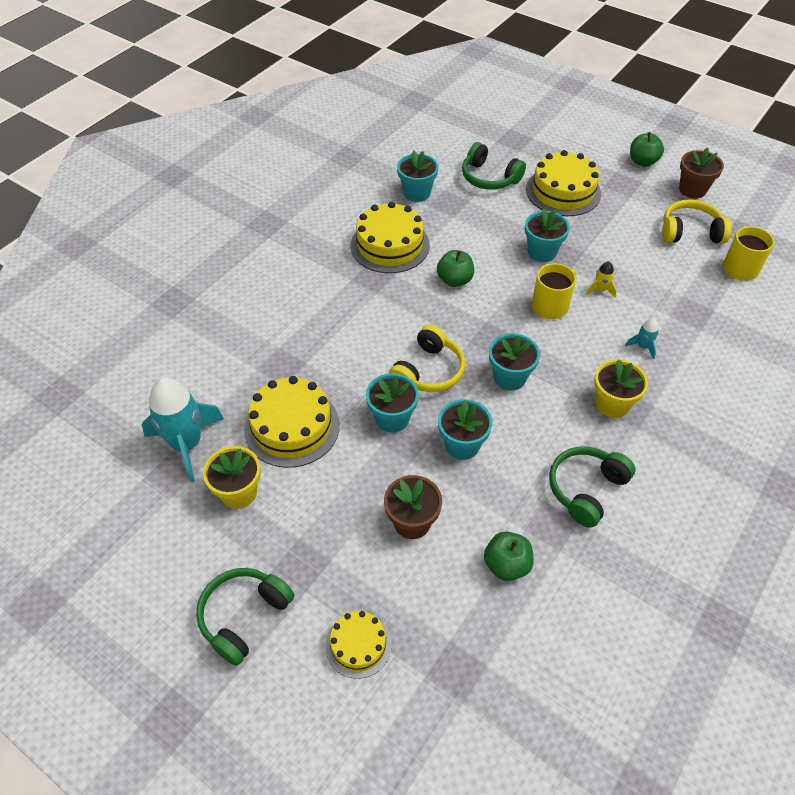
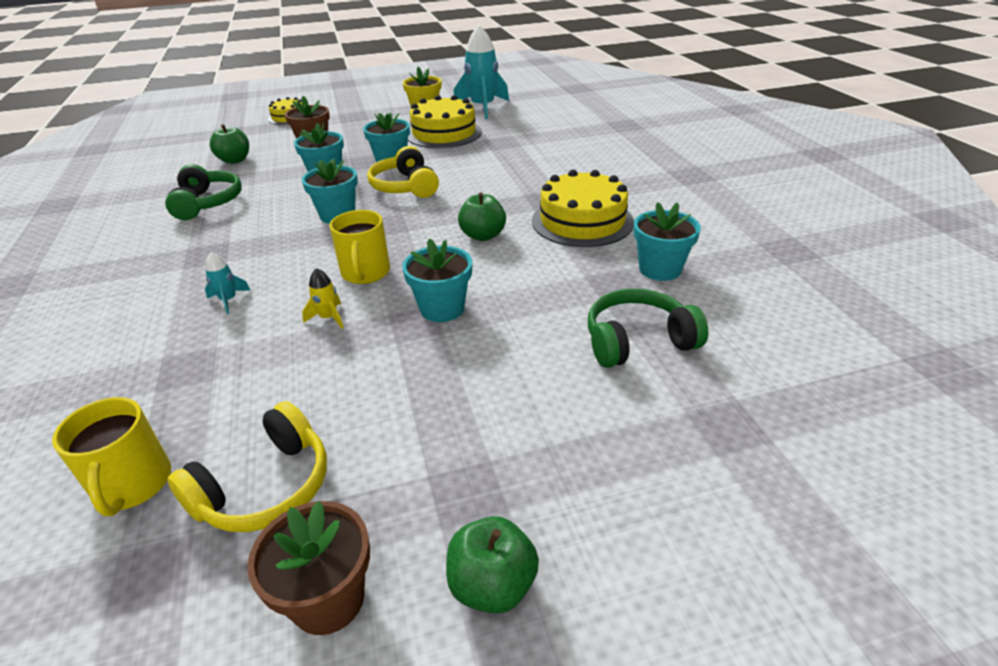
camera: 130 degrees right, 15 degrees down
green headphones [196,568,295,666] -> none
yellow cake [526,150,601,216] -> none
yellow flower pot [594,359,648,418] -> none

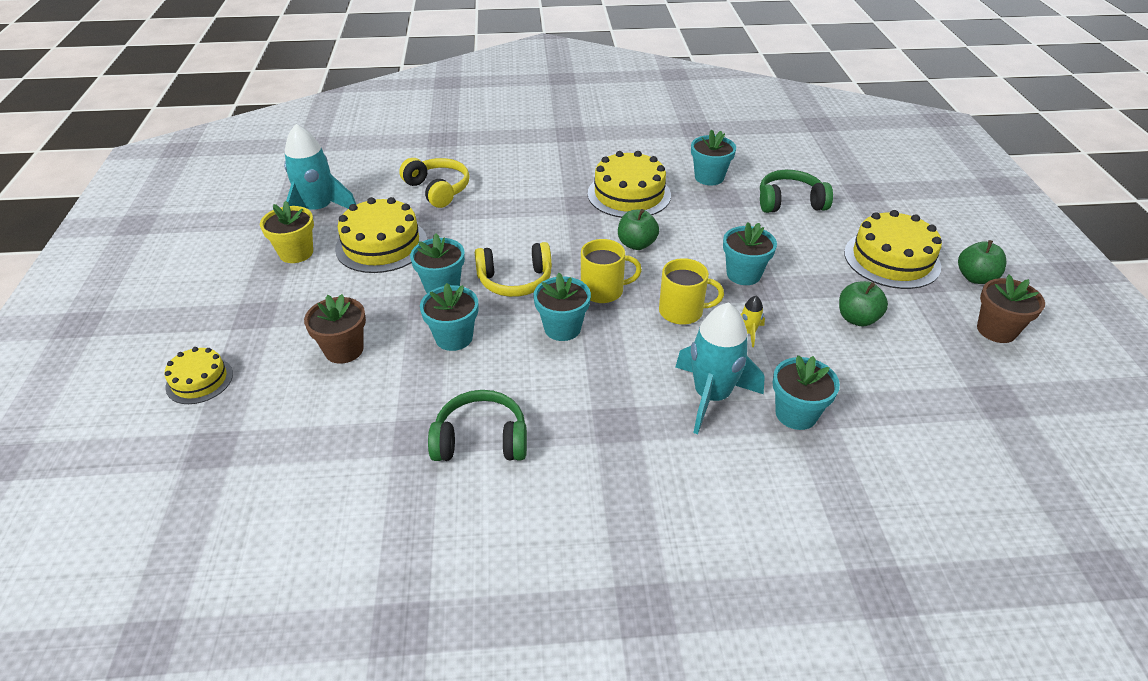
camera: 80 degrees left, 5 degrees up
yellow mug [52,397,171,516] -> yellow mug moved to [581,239,642,303]
yellow headphones [167,401,327,532] -> yellow headphones moved to [399,158,470,208]
turquoise rocket [205,252,251,314] -> turquoise rocket [675,302,765,434], size x2.33
green apple [210,124,249,164] -> green apple moved to [839,281,888,326]
green headphones [588,289,708,368] -> green headphones turned 90 degrees clockwise [760,170,833,213]
none -> turquoise flower pot [773,355,840,430]
none -> yellow cake [844,210,942,289]

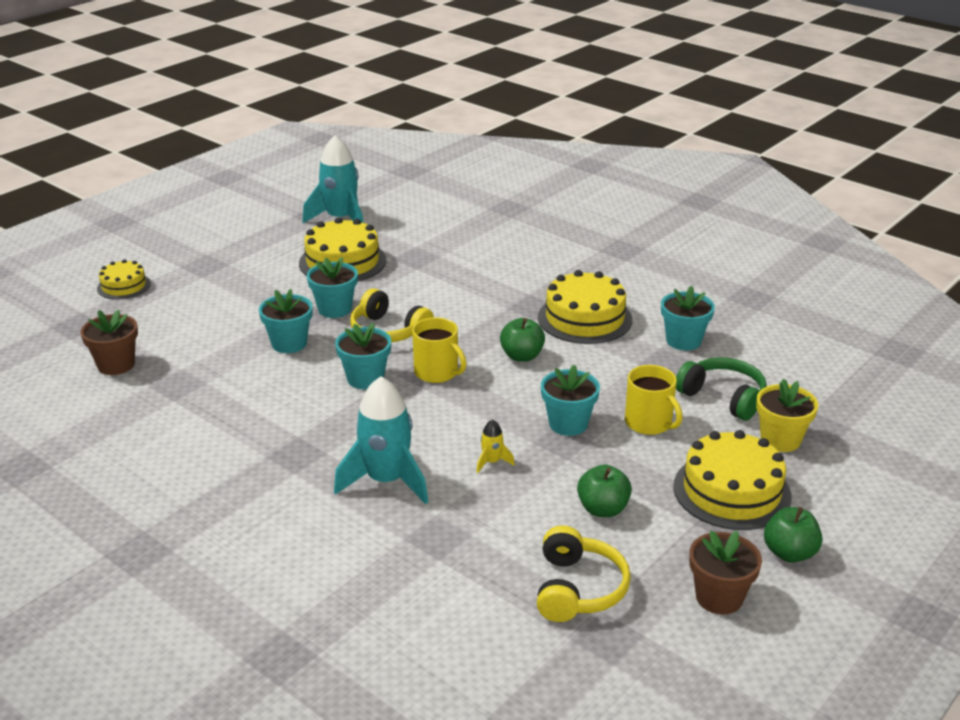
camera: 45 degrees right, 10 degrees down
yellow flower pot [260,201,314,263] -> yellow flower pot moved to [756,379,818,452]
brown flower pot [304,294,366,364] -> brown flower pot moved to [80,309,138,375]
yellow headphones [399,158,470,208] -> yellow headphones moved to [537,526,631,622]
green headphones [428,390,527,461] -> none
yellow mug [659,258,724,325] -> yellow mug moved to [625,365,683,435]
turquoise flower pot [773,355,840,430] -> none

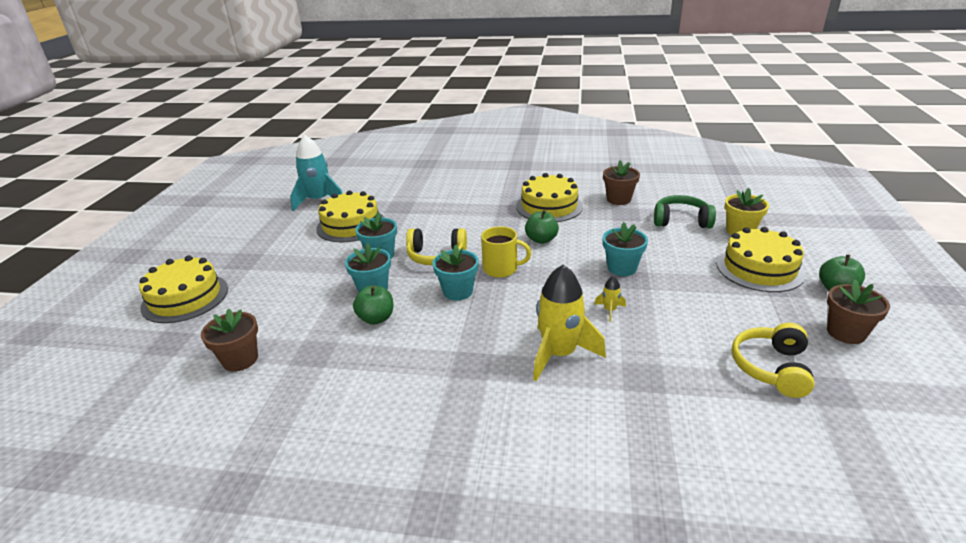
camera: 30 degrees left, 0 degrees up
yellow cake [97,259,151,300] -> yellow cake [139,255,228,323], size x1.73
turquoise rocket [334,376,429,504] -> yellow rocket [533,265,606,381]
yellow headphones [537,526,631,622] -> yellow headphones turned 135 degrees counterclockwise [732,323,815,398]
green apple [577,465,632,517] -> green apple moved to [353,286,393,325]
yellow mug [625,365,683,435] -> none
turquoise flower pot [661,286,715,350] -> brown flower pot [603,160,640,205]

